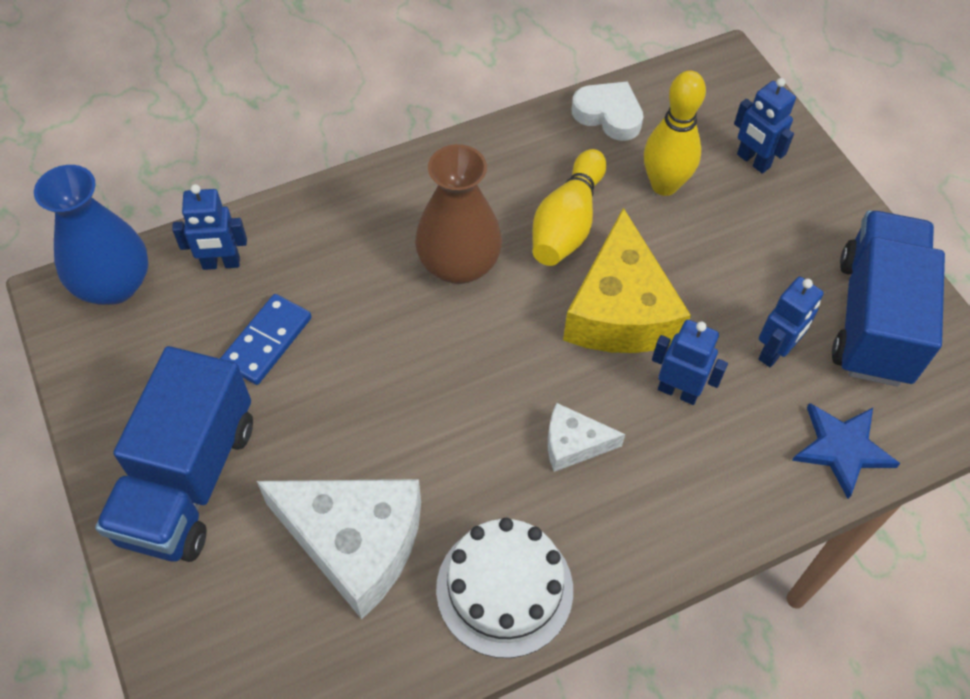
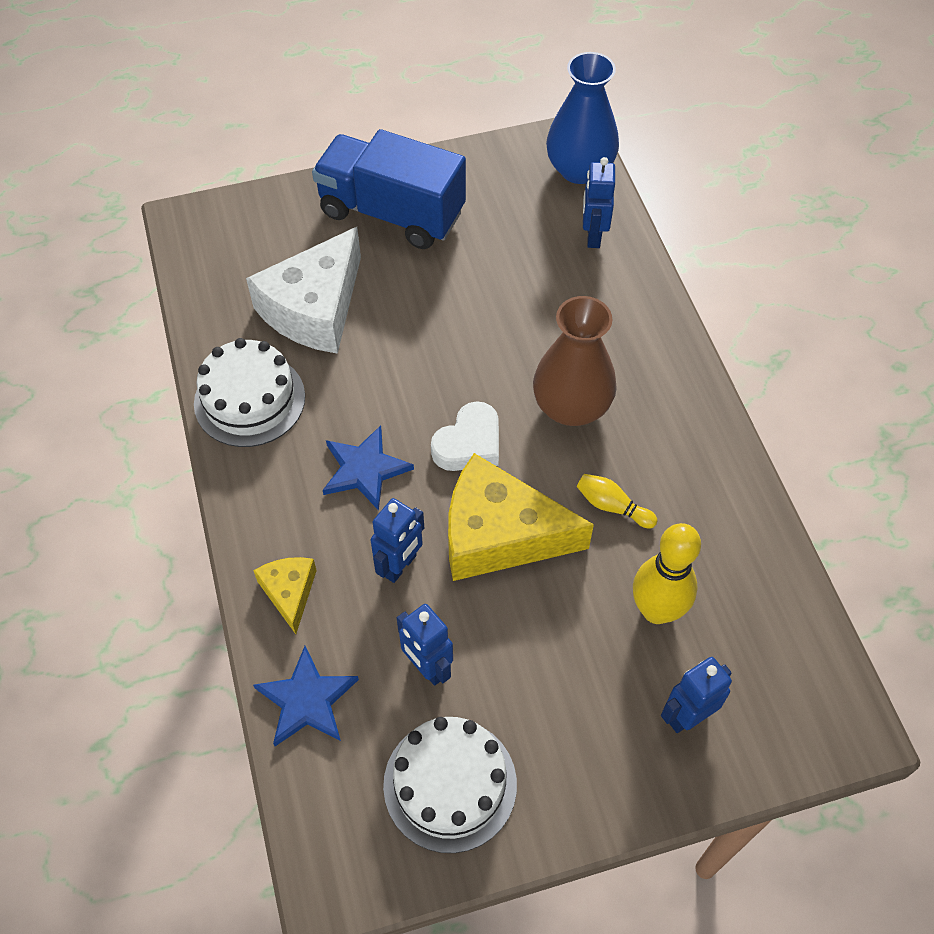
camera: 100 degrees right, 0 degrees up
blue domino [220,294,312,385] -> none
yellow bowling pin [532,149,606,266] -> yellow bowling pin [576,474,657,528], size x0.54
white cheese [548,403,625,472] -> blue star [323,425,414,511]
white heart [572,81,643,141] -> white heart moved to [431,401,499,471]
blue truck [832,211,945,387] -> white cake [383,717,517,853]
none -> yellow cheese [253,557,317,634]

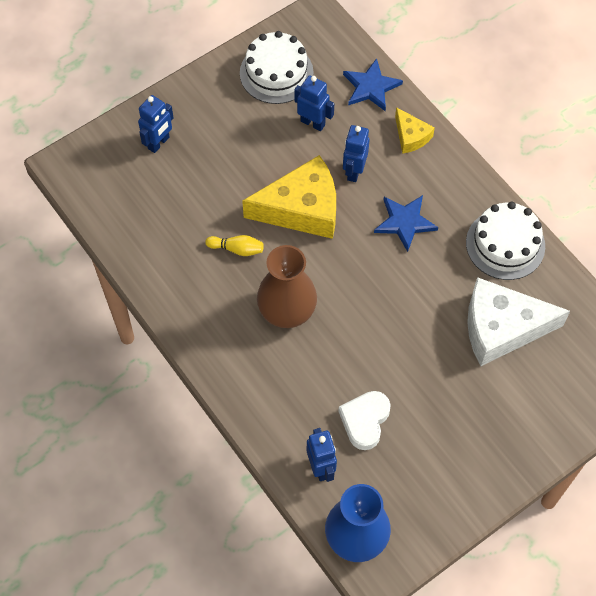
camera: 160 degrees right, 5 degrees up
white cheese [246,227,361,354] -> white cheese turned 105 degrees counterclockwise [467,277,570,366]
blue truck [312,129,466,249] -> none
white heart [431,401,499,471] -> white heart moved to [338,391,391,450]
yellow bowling pin [633,523,701,624] -> none

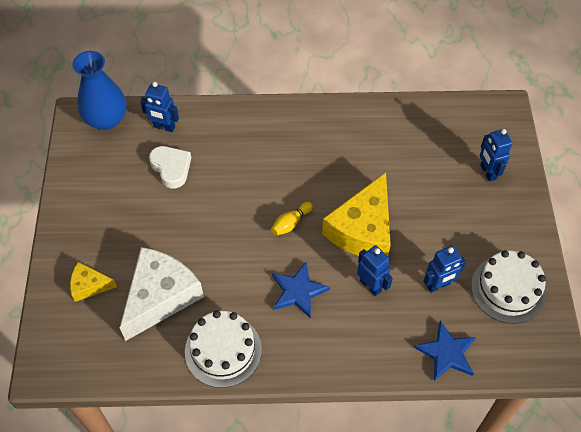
camera: 125 degrees right, 5 degrees down
yellow bowling pin [205,235,264,256] -> yellow bowling pin moved to [271,202,313,236]
brown vase [257,245,317,328] -> none
yellow cheese [395,107,435,154] -> yellow cheese moved to [70,262,117,302]

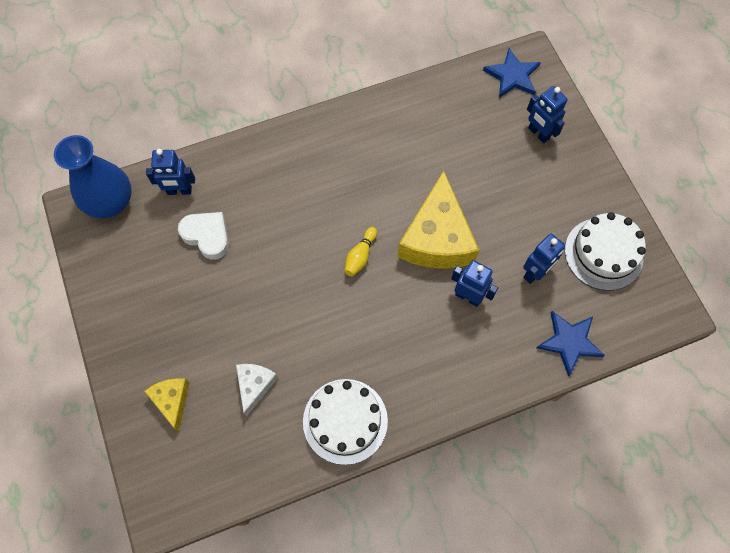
camera: 20 degrees left, 10 degrees up
yellow cheese [70,262,117,302] -> yellow cheese turned 90 degrees clockwise [144,378,189,431]
white cheese [120,247,204,341] -> white cheese [236,364,278,416], size x0.50
blue star [272,262,330,318] -> blue star moved to [483,48,541,98]

